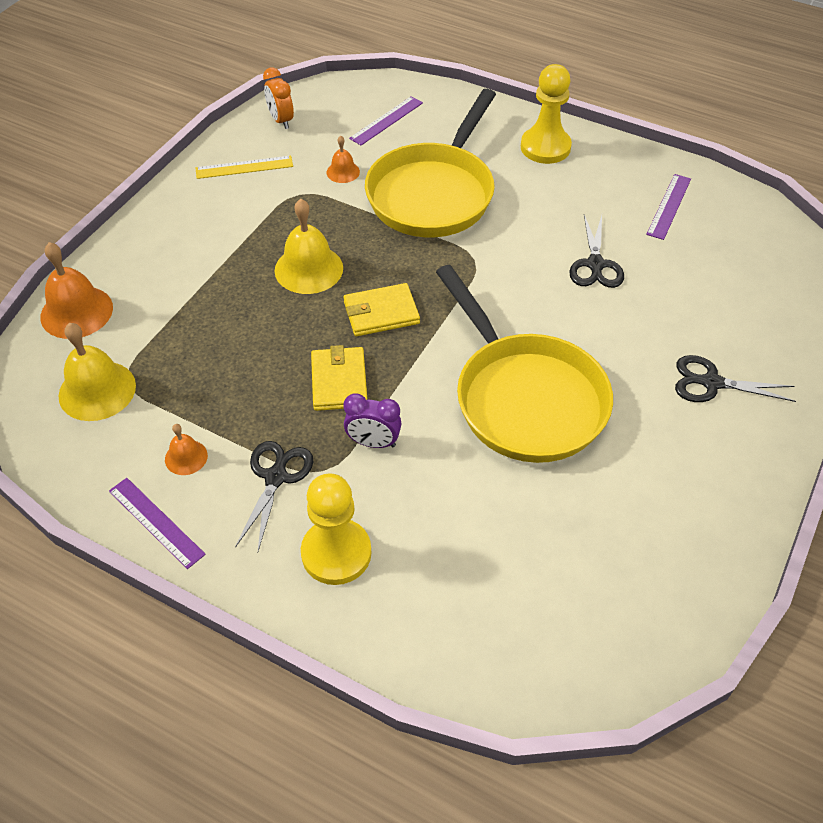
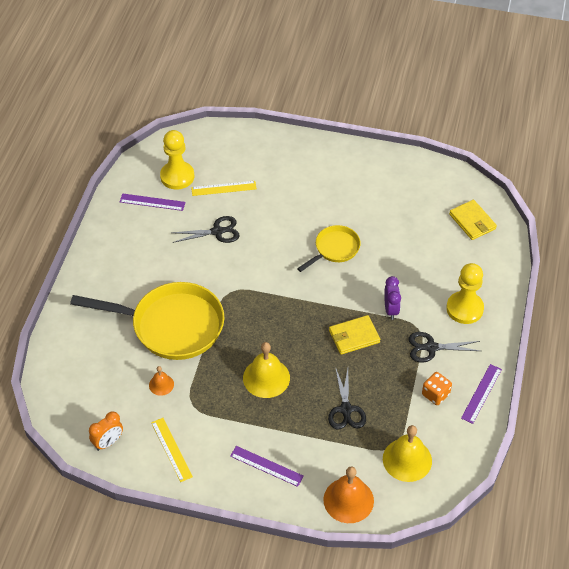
camera: 105 degrees left, 0 degrees up
orange bell [165,424,208,475] -> orange dice [422,372,452,405]
yellow wallet [344,283,420,336] -> yellow wallet moved to [449,200,497,240]
purple ruler [349,96,423,145] -> purple ruler moved to [230,446,304,487]
yellow pan [436,265,613,463] -> yellow pan [297,225,361,272], size x0.52
yellow pawn [521,64,572,164] -> yellow pawn moved to [160,130,194,190]
black scissors [675,355,796,402] -> black scissors moved to [328,367,366,429]
none -> yellow ruler [191,181,257,196]

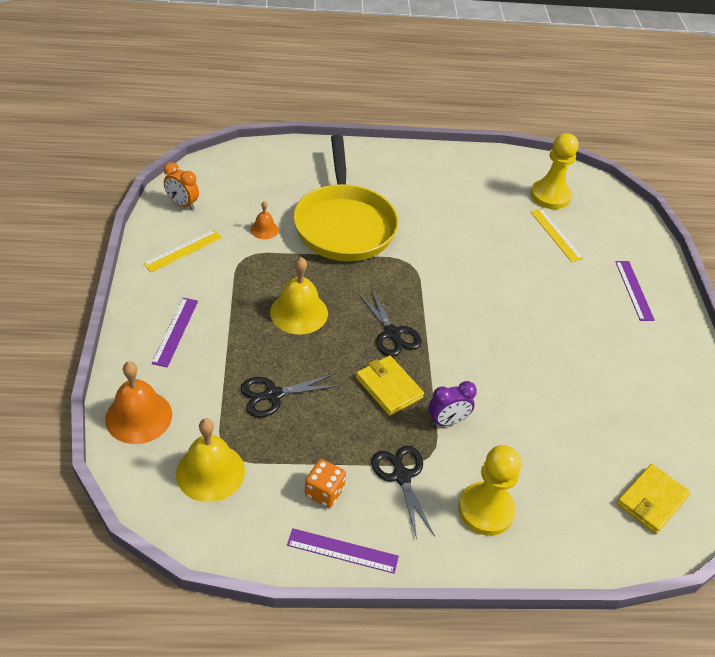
camera: 70 degrees right, 5 degrees down
purple ruler [120,193,185,211] -> purple ruler moved to [615,261,655,321]
black scissors [172,216,240,243] -> black scissors moved to [358,289,422,357]
yellow pan [297,225,361,272] -> none

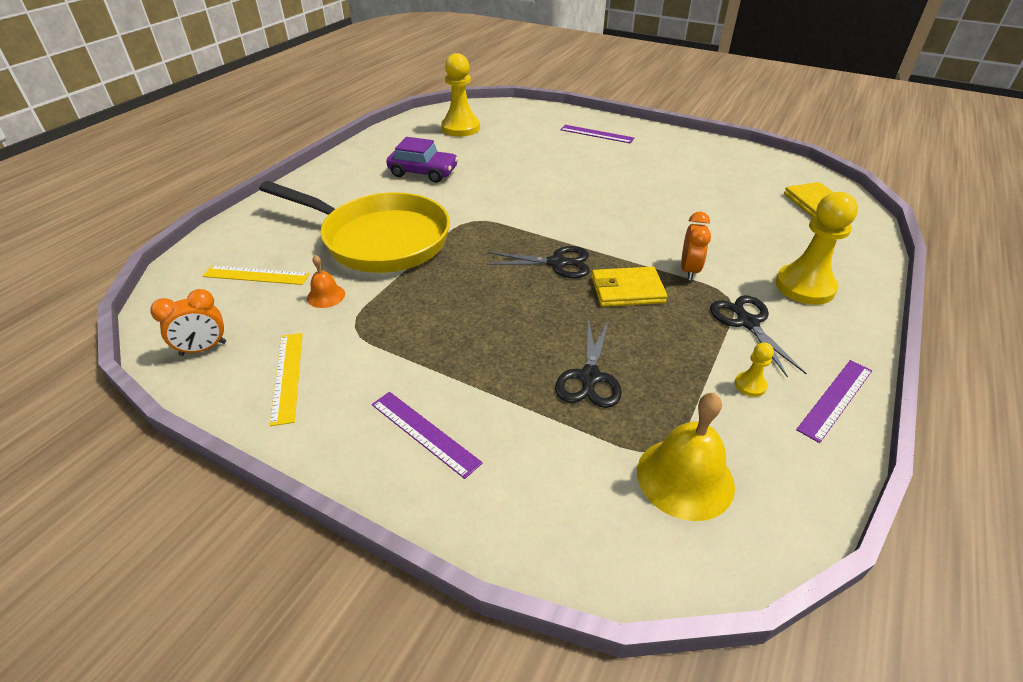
camera: 55 degrees left, 5 degrees down
orange bell [105,362,172,444] -> none
yellow bell [270,257,328,334] -> none
orange dice [305,459,346,508] -> yellow pawn [735,342,774,397]
black scissors [371,446,435,539] -> black scissors turned 60 degrees clockwise [710,295,807,378]
purple clock [429,381,477,426] -> orange clock [681,212,711,280]
yellow ruler [530,209,583,262] -> yellow ruler moved to [203,265,310,285]
none -> purple car [386,137,458,183]

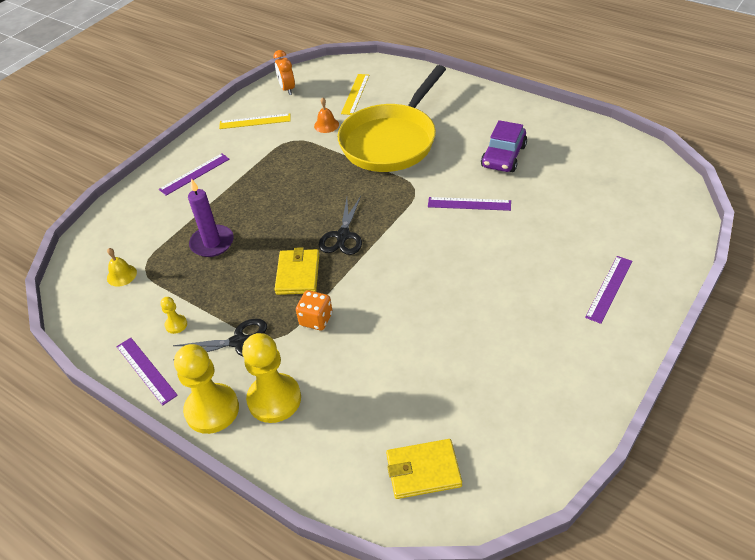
camera: 100 degrees right, 5 degrees up
yellow pawn [441,53,480,137] -> yellow pawn moved to [174,344,239,434]
black scissors [555,319,622,408] -> purple candle [188,178,234,257]
yellow bell [637,392,735,521] -> yellow bell [107,248,137,287], size x0.53
orange clock [681,212,711,280] -> orange dice [296,290,333,330]
none -> purple ruler [428,197,511,211]

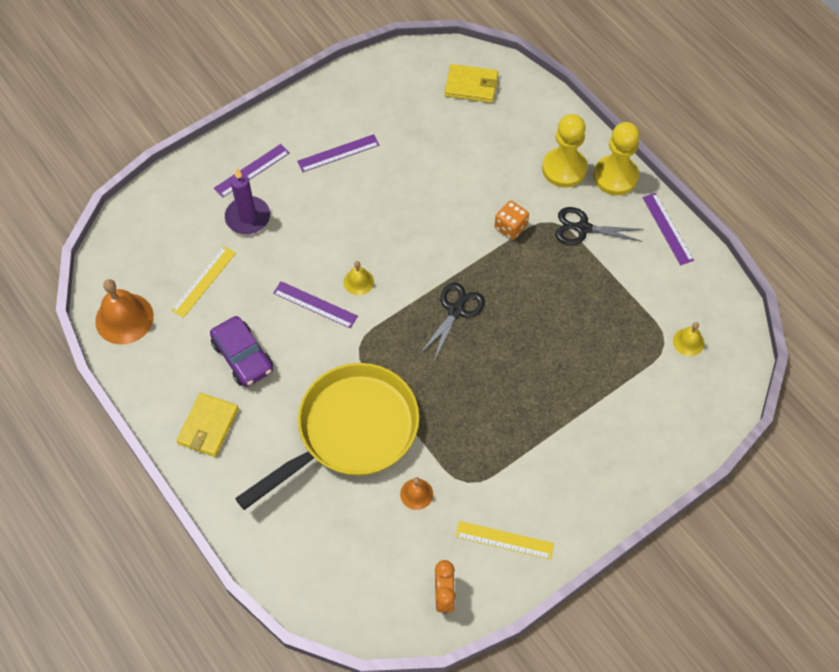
camera: 165 degrees left, 15 degrees up
purple ruler [159,153,229,196] -> purple ruler moved to [297,134,379,172]
yellow pawn [160,297,187,334] -> none
purple candle [188,178,234,257] -> purple candle moved to [225,168,270,234]
yellow wallet [274,247,320,295] -> yellow wallet moved to [177,393,239,457]
yellow ruler [341,74,369,115] -> yellow ruler moved to [171,246,236,318]
purple car [481,120,527,172] -> purple car turned 105 degrees clockwise [210,316,273,387]
none -> orange bell [95,279,154,345]
none -> yellow bell [344,261,374,295]

